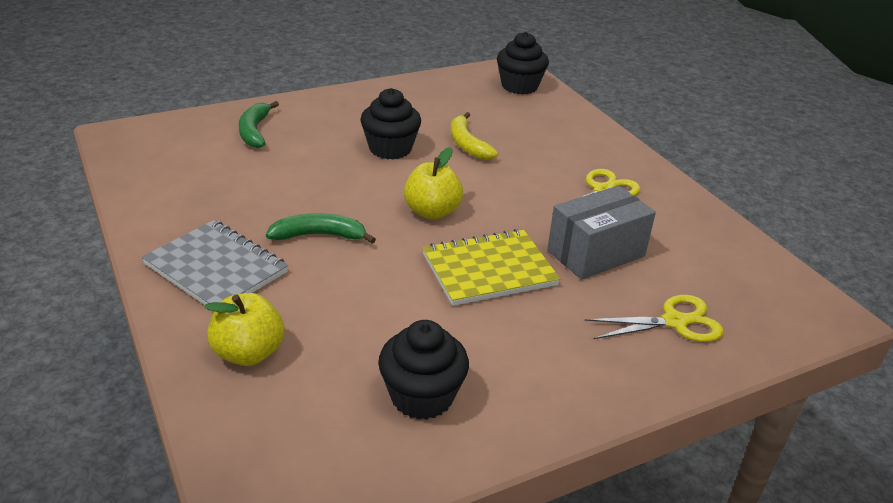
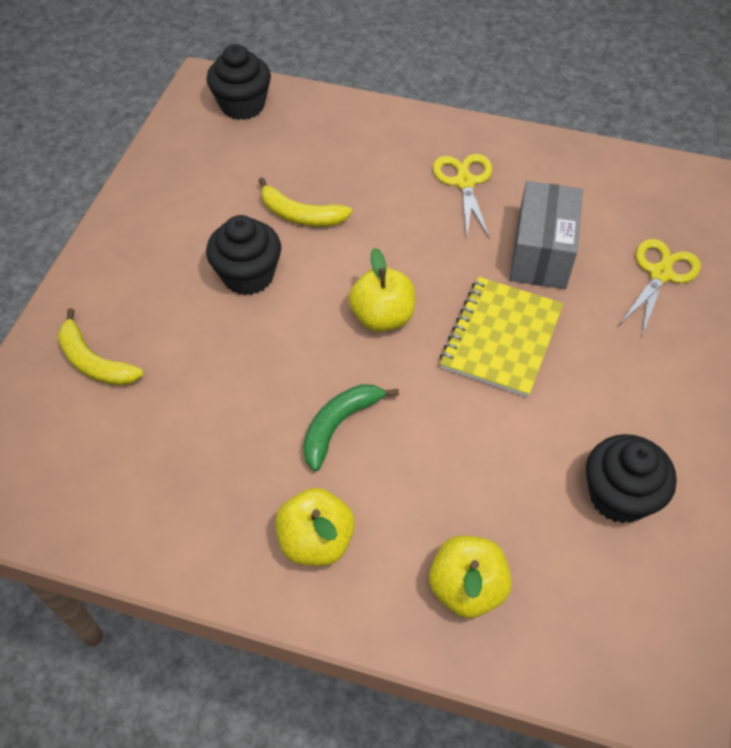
camera: 45 degrees left, 20 degrees up
grey notebook [142,220,288,305] -> yellow apple [275,488,355,566]
green banana [239,101,279,148] -> yellow banana [58,308,144,386]

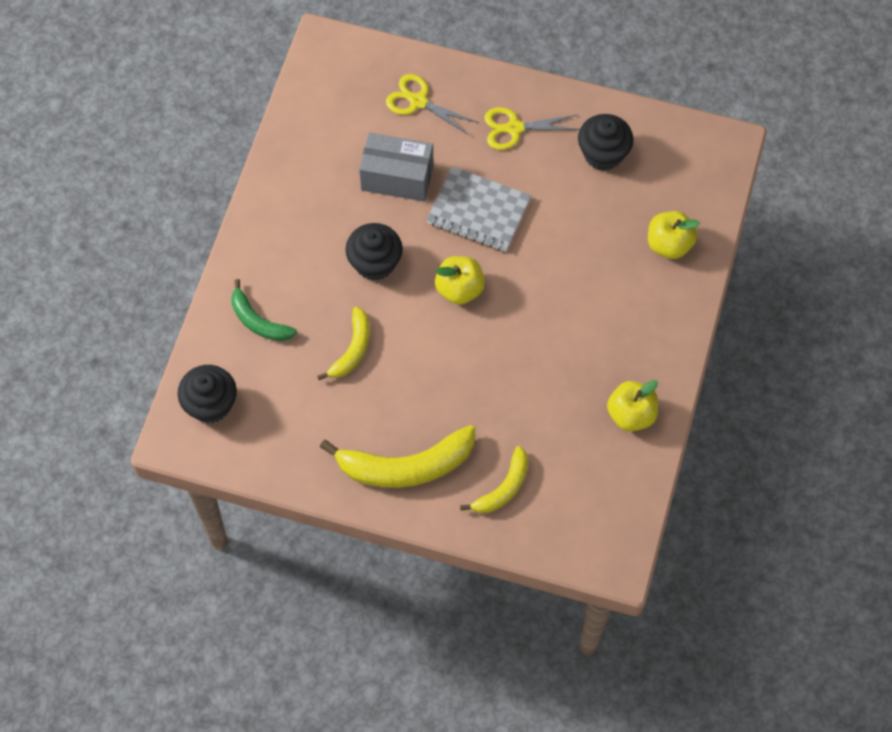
camera: 90 degrees left, 10 degrees up
black cupcake [206,215,281,295] -> black cupcake moved to [345,223,403,281]
yellow apple [275,488,355,566] -> yellow apple moved to [607,380,658,431]
green banana [303,384,399,472] -> green banana moved to [232,279,297,341]
yellow scissors [433,154,492,239] -> yellow scissors moved to [484,107,580,150]
yellow notebook [440,277,563,397] -> grey notebook [427,166,532,252]
none -> yellow banana [320,425,475,488]

